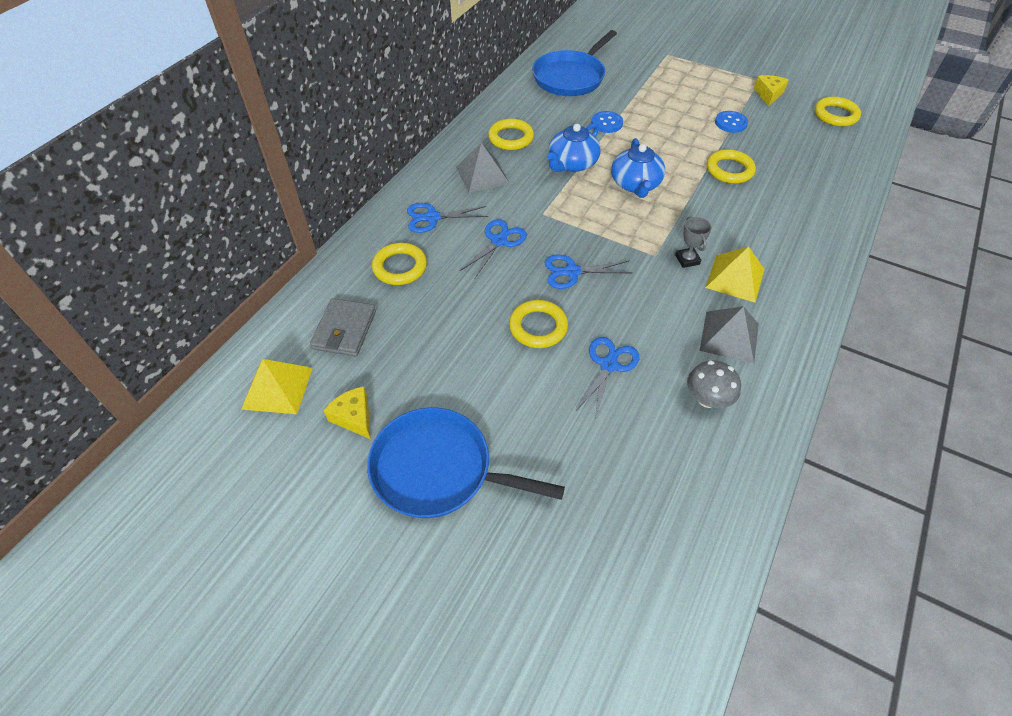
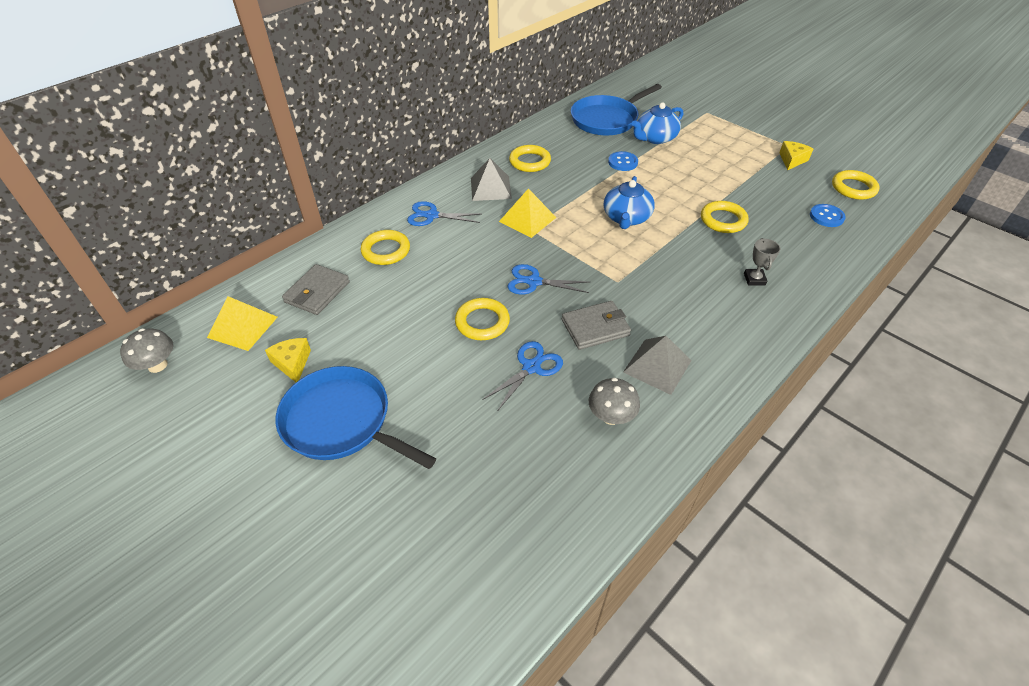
camera: 15 degrees right, 5 degrees down
blue scissors [460,219,527,278] -> none
blue teapot [547,123,601,172] -> blue teapot moved to [632,102,683,144]
grey trophy [675,217,712,268] -> grey trophy moved to [744,238,781,286]
yellow pyramid [705,246,764,303] -> yellow pyramid moved to [499,189,557,238]
blue button [715,111,748,133] -> blue button moved to [810,204,846,227]
none -> grey mushroom [120,328,173,373]
none -> grey wallet [562,301,631,350]

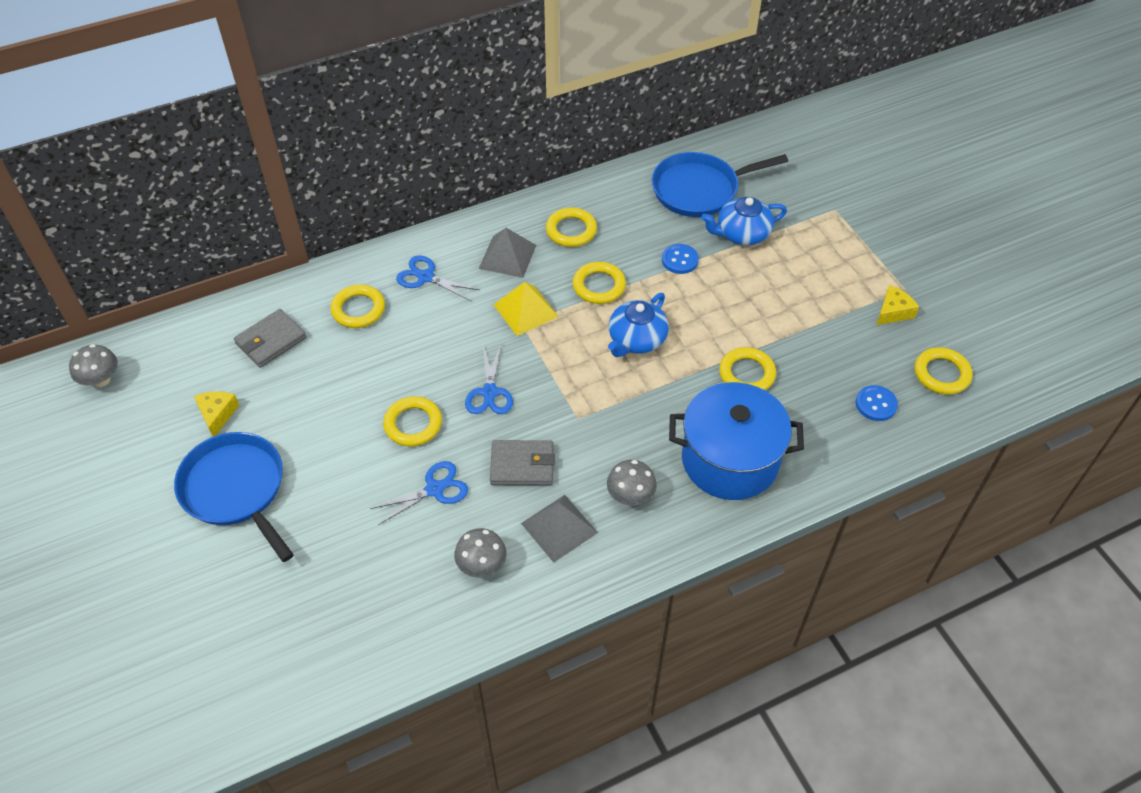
camera: 20 degrees right, 5 degrees up
yellow pyramid [207,296,278,351] -> none
blue scissors [507,264,589,295] -> blue scissors turned 120 degrees counterclockwise [465,344,513,414]
grey trophy [744,238,781,286] -> blue pot [669,382,804,500]
none -> yellow ring [573,262,626,304]
none -> grey mushroom [607,460,657,506]

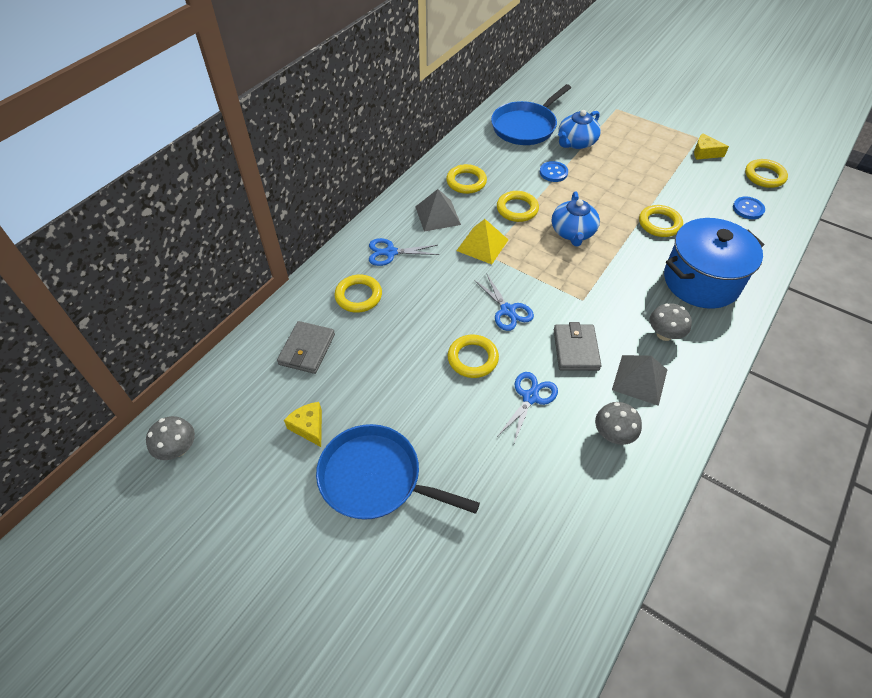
camera: 30 degrees left, 0 degrees up
grey wallet [490,440,555,486] -> grey wallet turned 60 degrees counterclockwise [554,322,602,371]
yellow cheese [877,285,919,325] -> yellow cheese turned 90 degrees counterclockwise [694,133,729,160]

